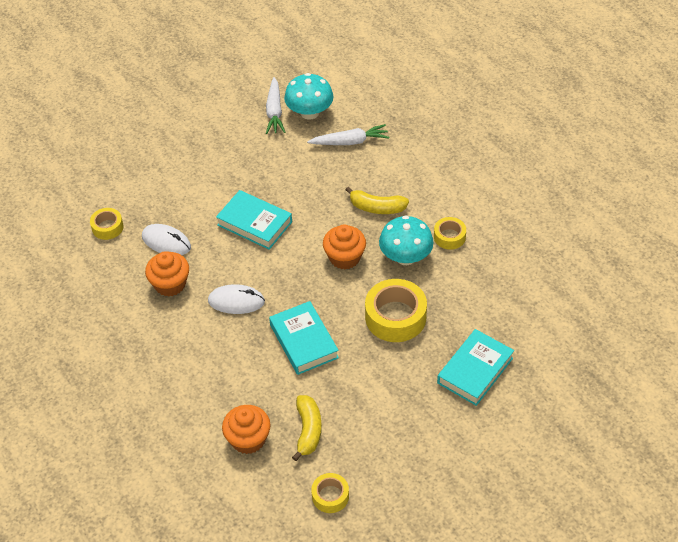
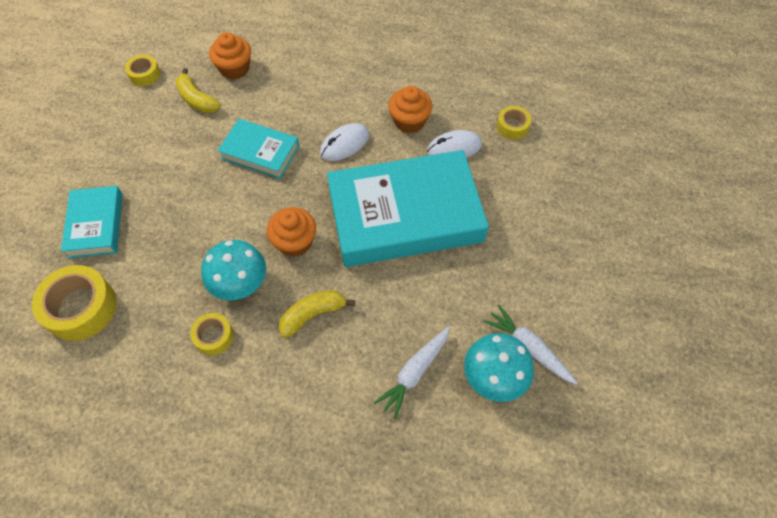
camera: 135 degrees right, 10 degrees up
turquoise book [216,190,292,250] -> turquoise book [327,150,489,267], size x1.99
yellow tape [365,279,427,342] -> yellow tape moved to [32,265,117,341]

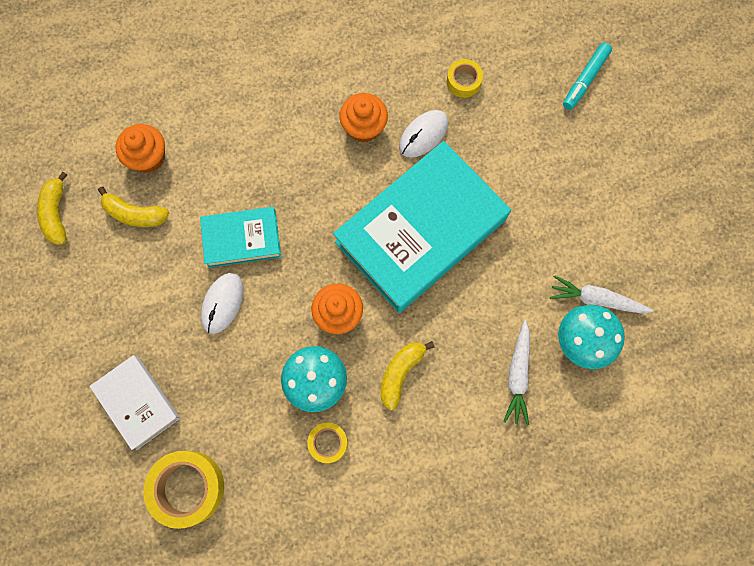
camera: 30 degrees left, 15 degrees up
turquoise book [61,186,123,258] -> white book [90,355,180,450]
yellow tape [125,55,161,86] -> yellow banana [37,171,67,245]
white mouse [320,123,369,161] -> white mouse moved to [201,273,243,334]
none -> turquoise marker [563,43,612,110]

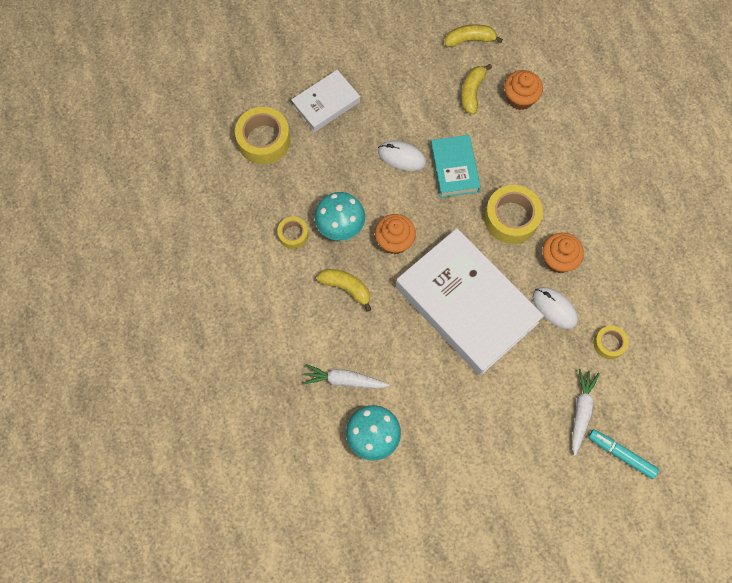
camera: 90 degrees right, 5 degrees down
turquoise book [333,141,511,313] -> white book [396,228,544,376]
white carrot [550,275,653,313] -> white carrot moved to [572,369,600,456]
none -> yellow tape [484,185,543,244]

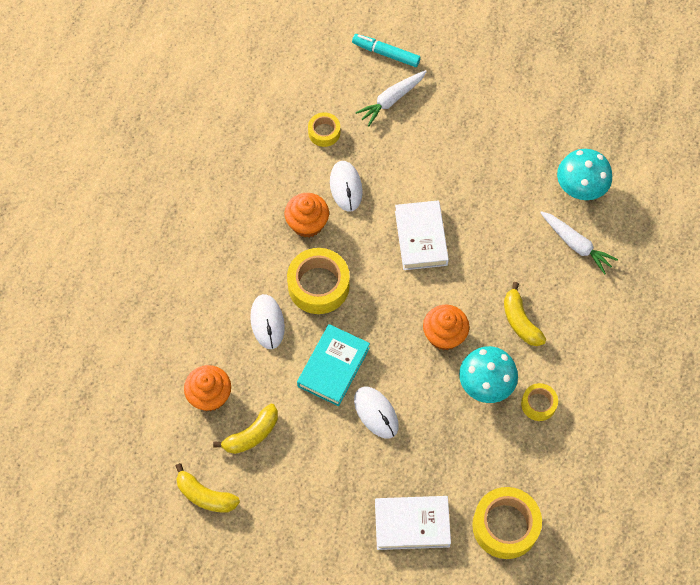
camera: 145 degrees left, 5 degrees down
white book [396,228,544,376] -> white book [395,200,449,270], size x0.50
turquoise marker [588,429,659,479] -> turquoise marker turned 135 degrees clockwise [352,34,421,67]
none -> white mouse [250,294,285,349]

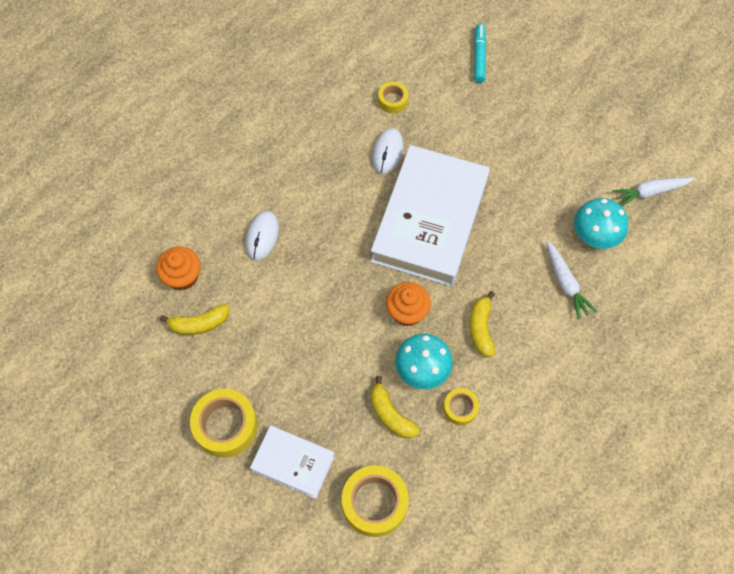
camera: 25 degrees right, 0 degrees up
yellow banana [176,463,240,512] -> yellow banana moved to [370,376,420,438]
orange cupcake [285,193,329,237] -> none
yellow tape [287,248,350,314] -> yellow tape moved to [190,389,258,458]
turquoise book [297,324,370,406] -> none
turquoise marker [352,34,421,67] -> turquoise marker turned 45 degrees clockwise [474,24,486,83]
white mouse [354,387,399,439] -> none
white carrot [355,70,427,126] -> white carrot moved to [612,177,695,206]
white book [395,200,449,270] -> white book [371,145,490,287], size x1.99

